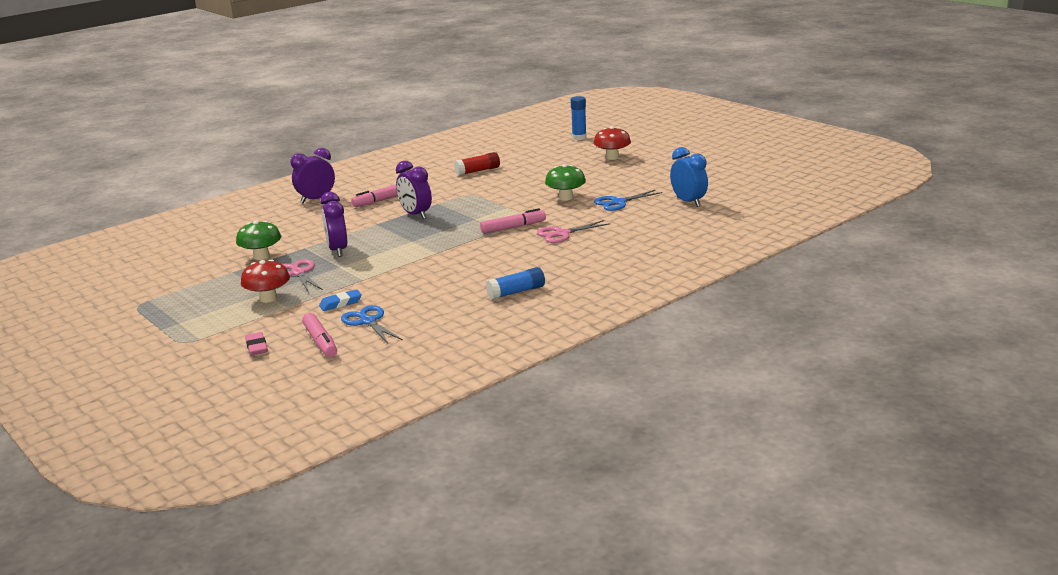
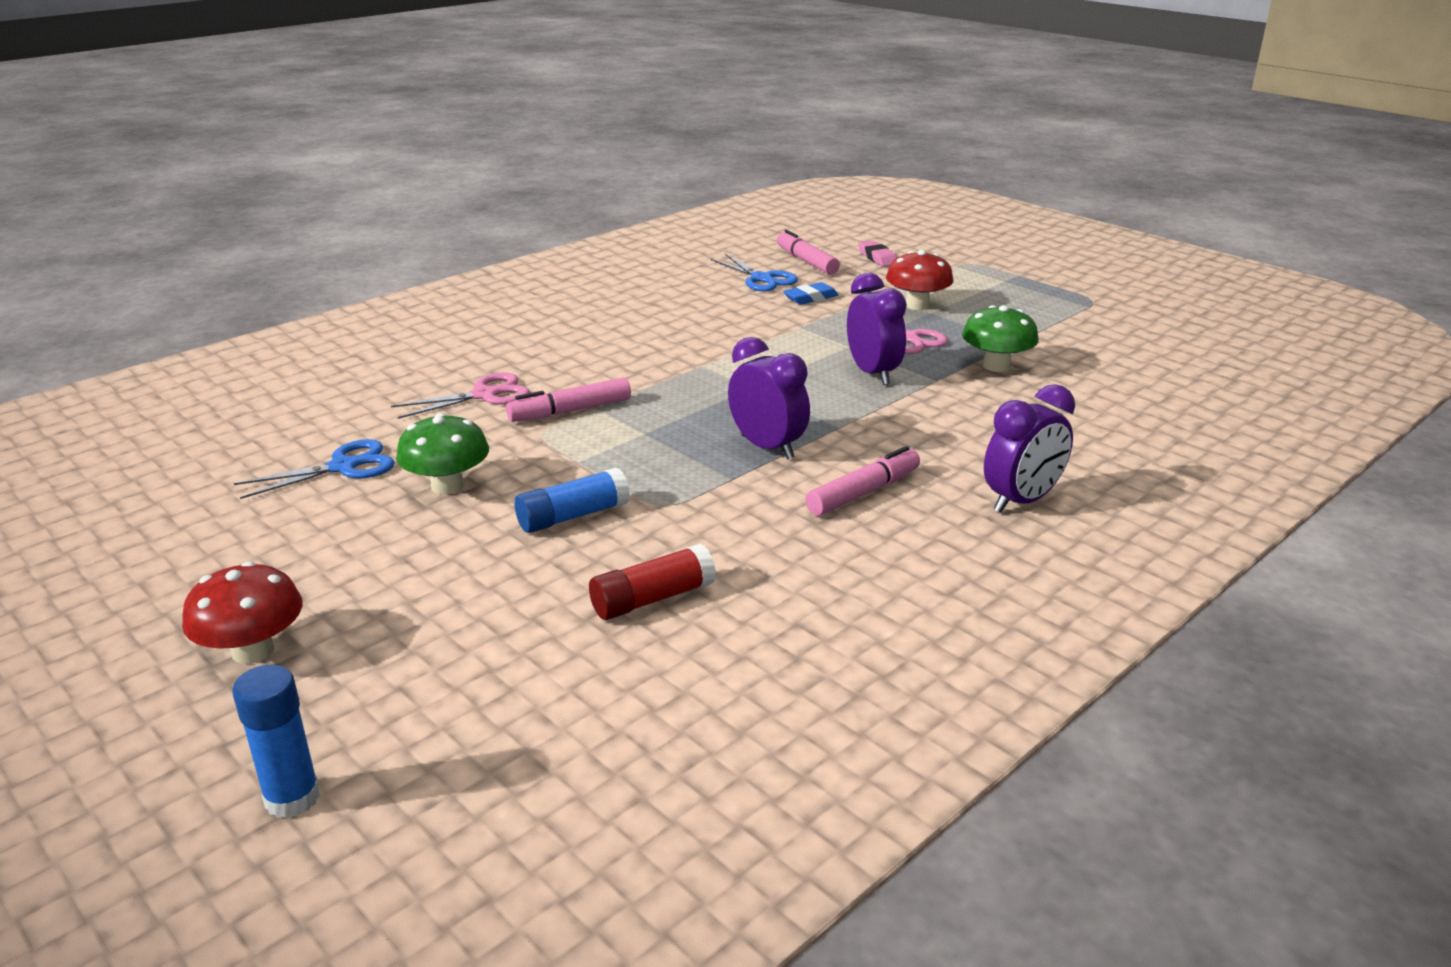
camera: 175 degrees right, 5 degrees up
blue glue stick [486,267,545,300] -> blue glue stick moved to [515,467,630,533]
blue clock [670,147,708,207] -> none

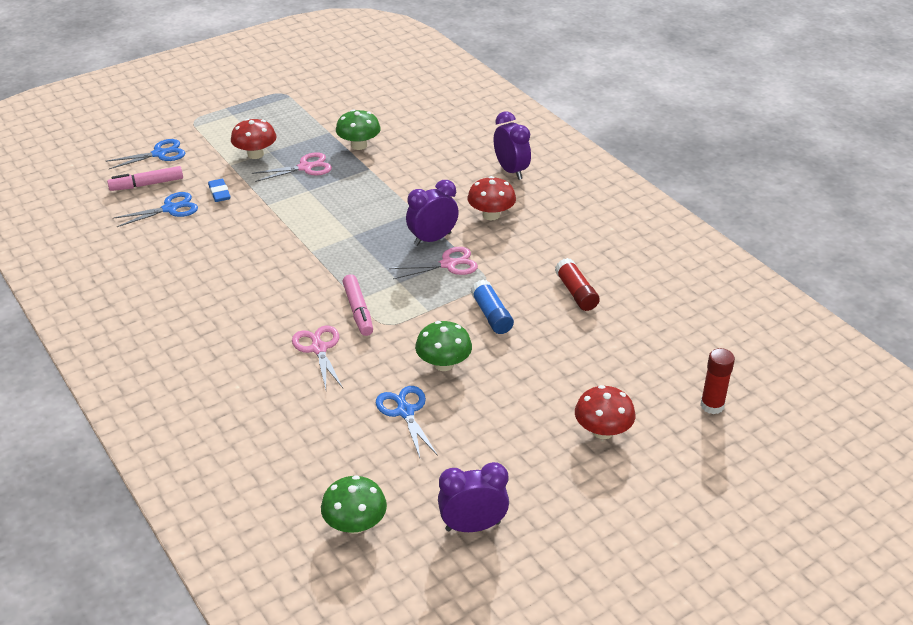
camera: 80 degrees left, 10 degrees up
blue glue stick [232,665,320,818] -> red glue stick [700,348,735,414]
pink marker [805,446,920,516] -> red mushroom [467,176,516,220]
purple clock [847,273,907,385] -> purple clock moved to [438,462,509,532]
pink eraser [858,240,897,267] -> blue scissors [106,139,186,169]
none -> green mushroom [321,475,387,534]
none -> pink scissors [389,247,478,279]

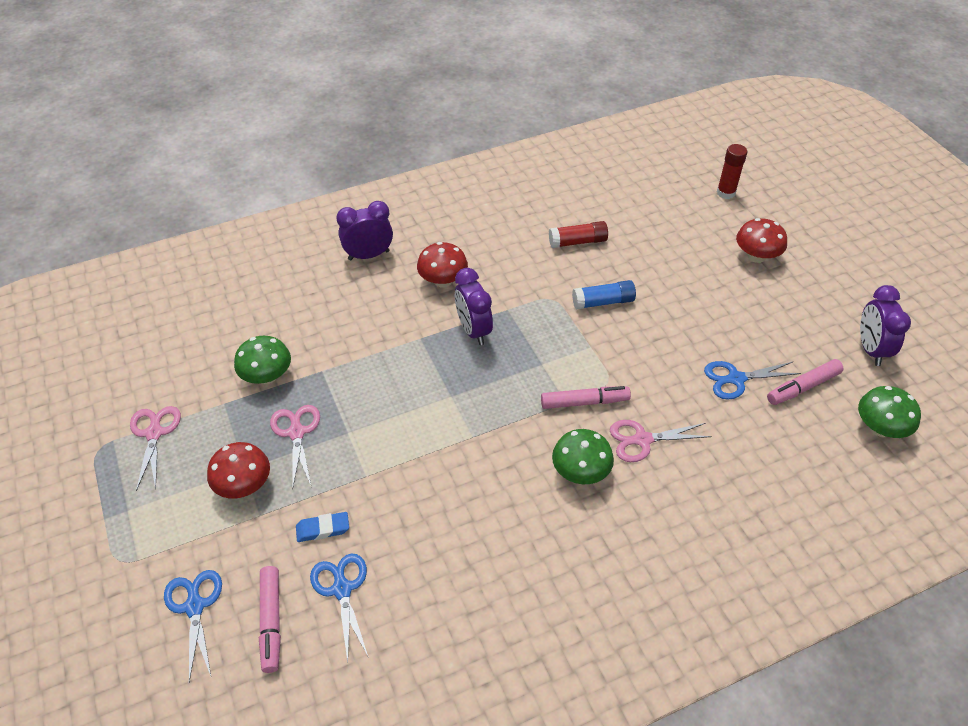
camera: 80 degrees left, 10 degrees up
pink scissors [389,247,478,279] -> pink scissors moved to [130,406,181,491]
green mushroom [415,321,472,371] -> green mushroom moved to [552,429,614,484]
none -> pink marker [767,359,844,405]

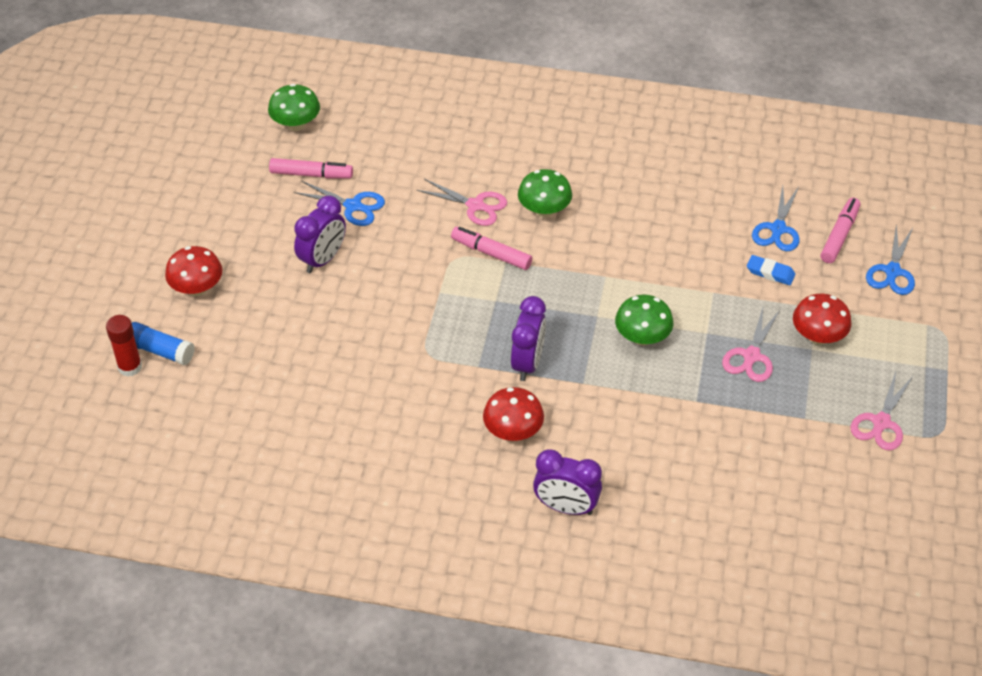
camera: 145 degrees left, 0 degrees up
green mushroom [234,336,291,384] -> green mushroom moved to [615,295,673,346]
red glue stick [549,221,608,248] -> none
blue glue stick [572,280,636,310] -> blue glue stick moved to [132,322,195,366]
purple clock [860,285,911,366] -> purple clock moved to [294,195,346,273]

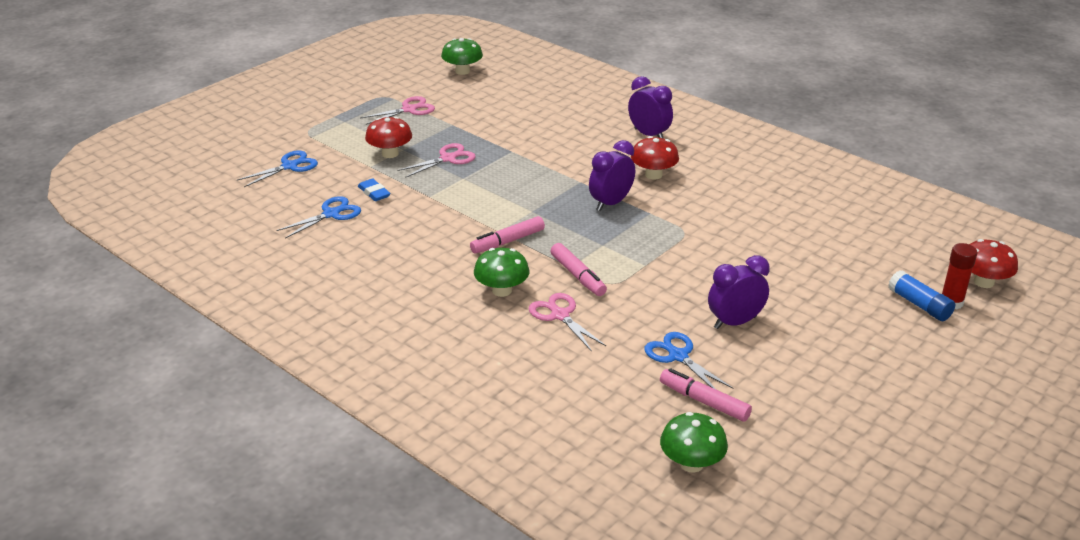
camera: 150 degrees left, 15 degrees down
red mushroom [165,246,222,296] -> red mushroom moved to [969,239,1018,288]
green mushroom [615,295,673,346] -> green mushroom moved to [441,38,483,75]
pink marker [820,198,860,263] -> pink marker moved to [470,216,545,254]

